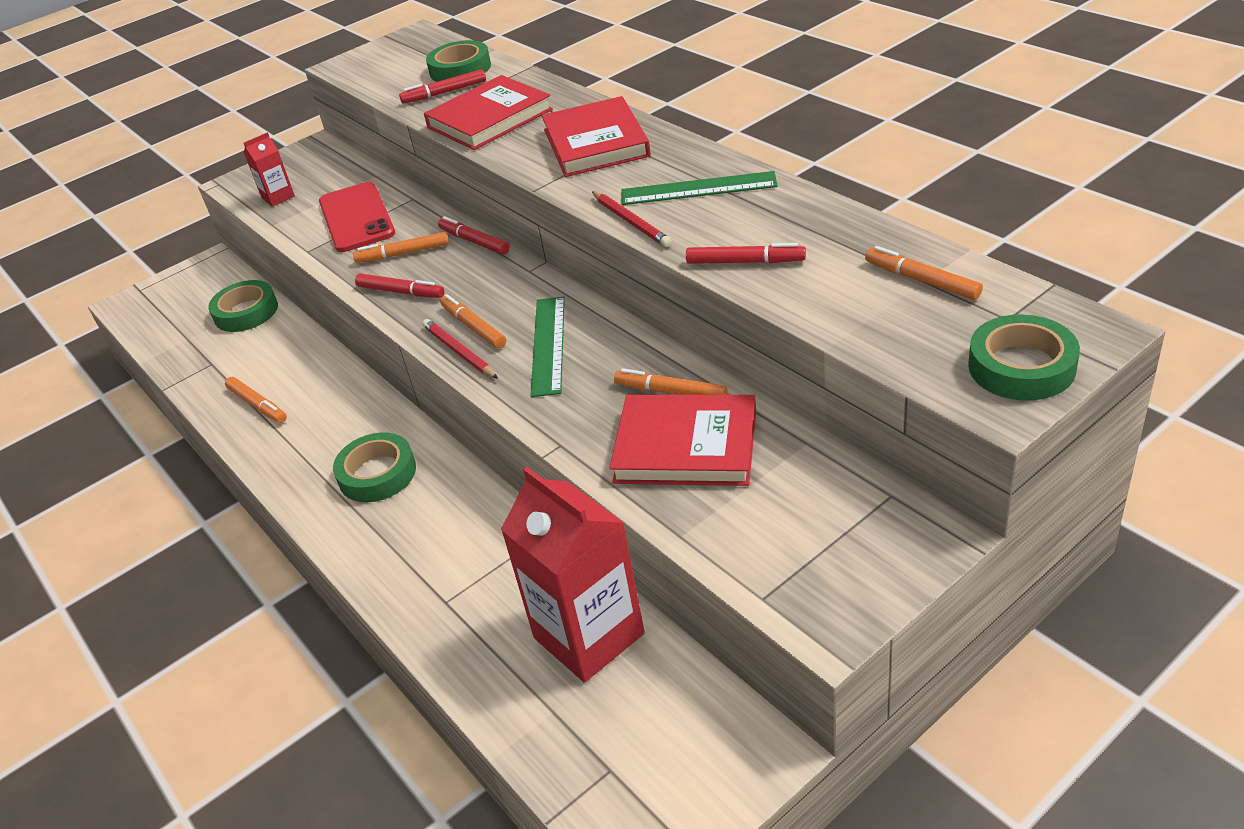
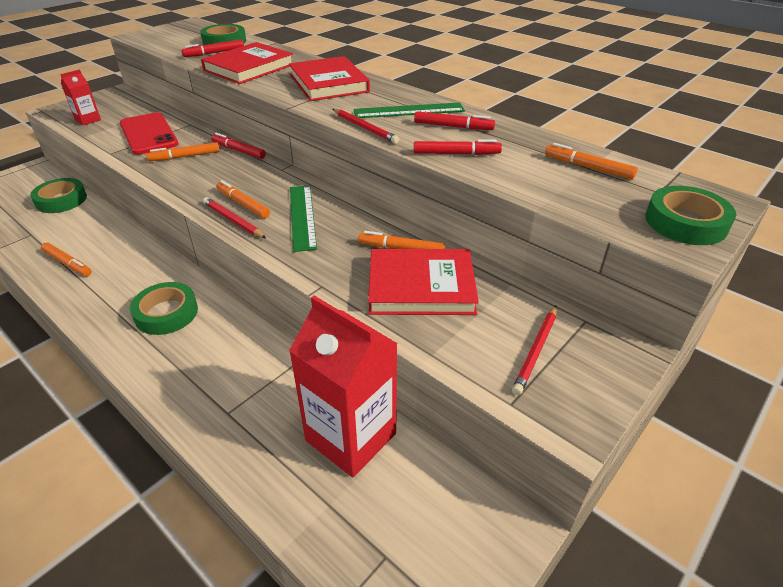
camera: 15 degrees left, 0 degrees up
red marker [355,273,444,298] -> red marker moved to [414,111,495,130]
none -> red pencil [512,305,557,395]

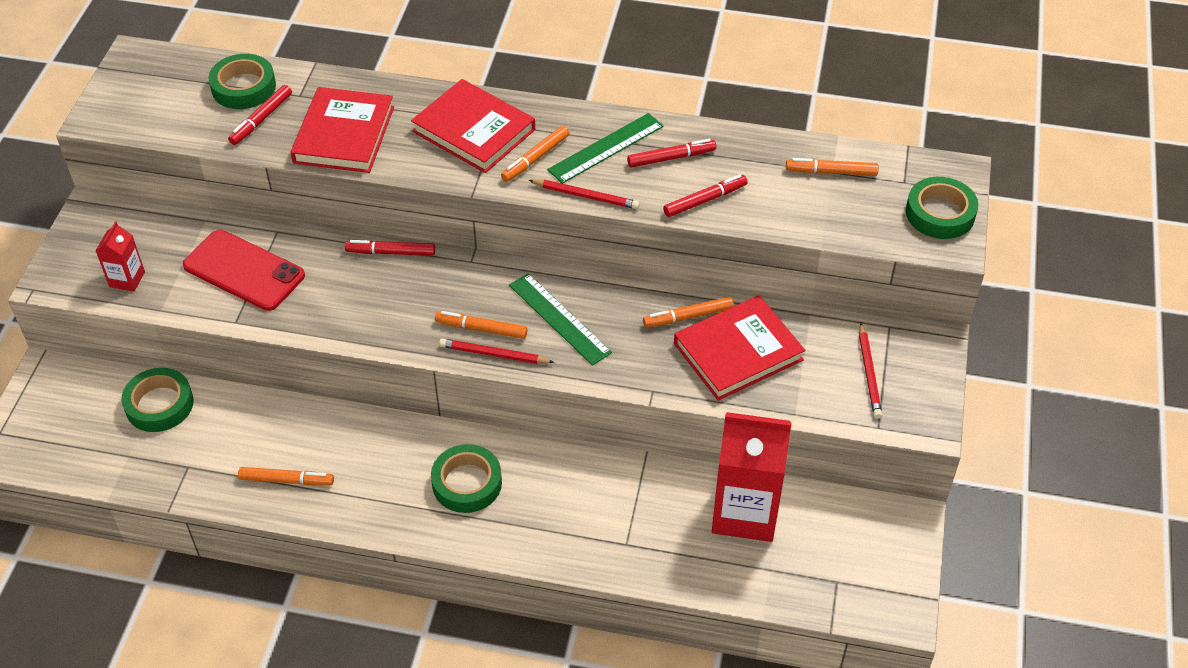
camera: 30 degrees left, 10 degrees up
orange marker [146,142,220,161] -> orange marker moved to [501,125,570,182]

